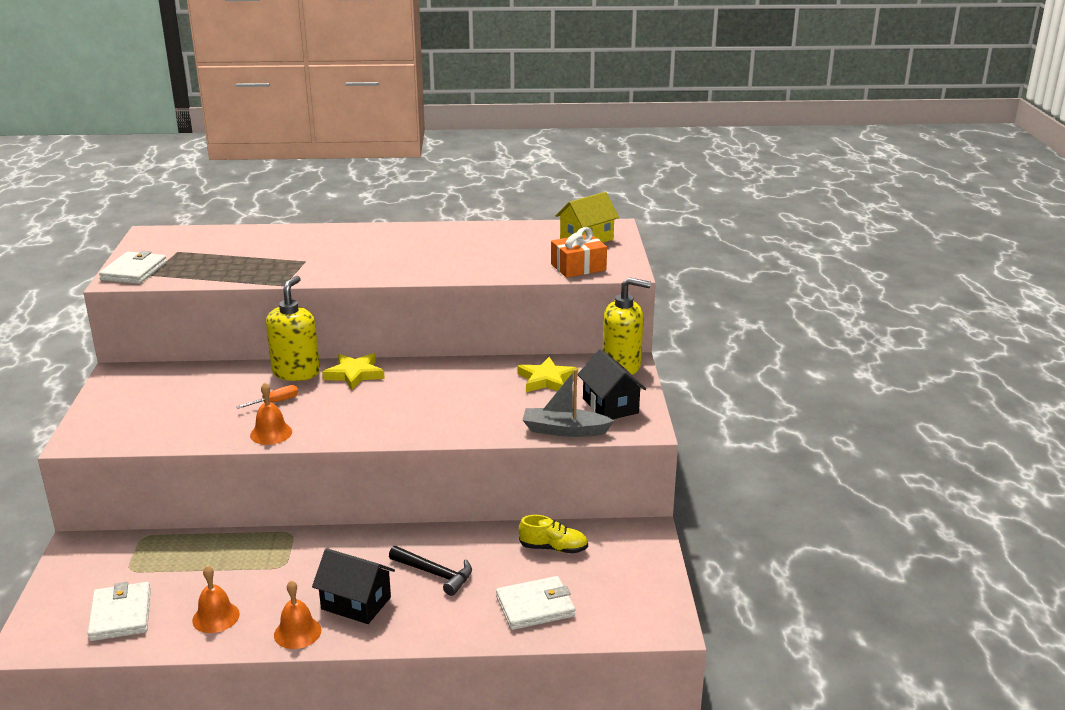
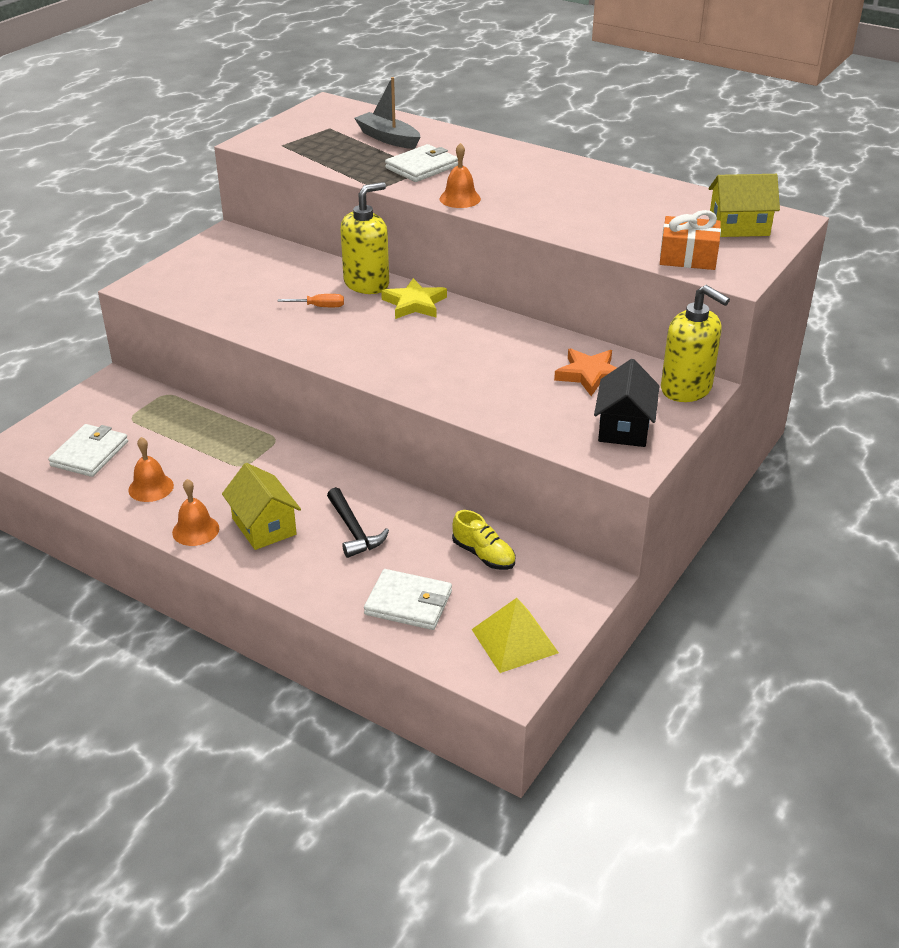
camera: 35 degrees right, 10 degrees up
white wallet [99,251,167,284] -> white wallet moved to [385,144,458,182]
orange bell [250,383,292,445] -> orange bell moved to [440,143,481,208]
black house [312,548,395,624] -> yellow house [222,463,301,550]
yellow star [517,357,578,392] -> orange star [554,348,617,396]
grey boat [523,369,615,437] -> grey boat moved to [354,77,420,149]
none -> yellow pyramid [471,598,559,673]

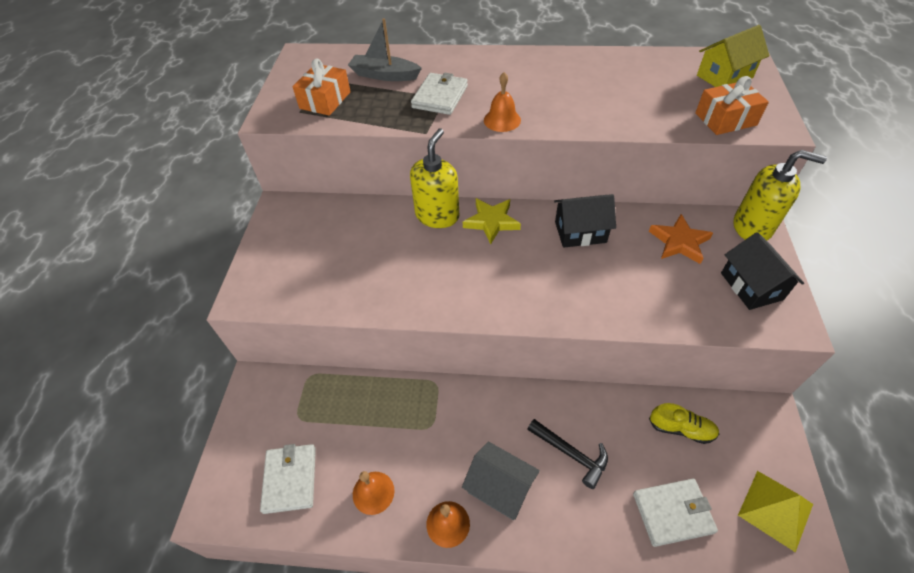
camera: 25 degrees left, 15 degrees up
yellow house [222,463,301,550] -> grey house [462,442,540,520]
orange screwdriver [278,294,344,307] -> none
none -> orange gift [292,58,351,116]
none -> black house [554,194,616,248]

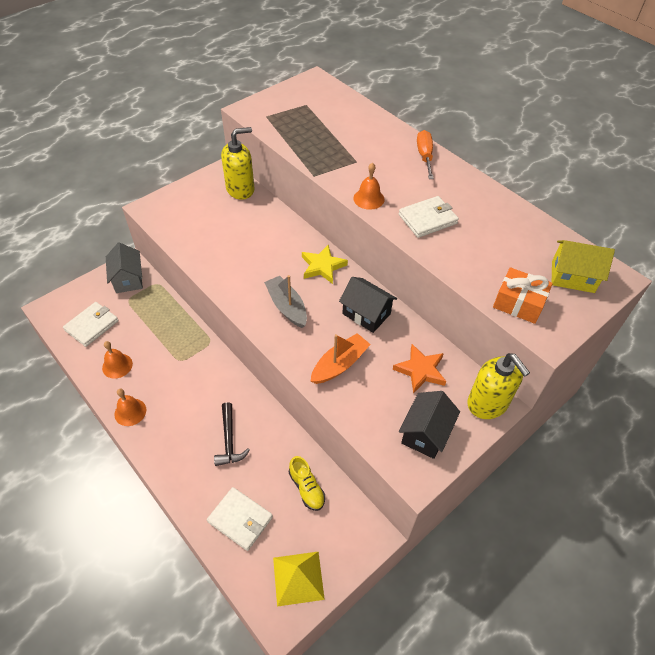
camera: 40 degrees right, 0 degrees up
orange gift [292,58,351,116] -> none
grey boat [348,18,422,81] -> grey boat moved to [264,275,307,328]
yellow soap dispenser [410,128,459,228] -> yellow soap dispenser moved to [221,127,255,200]
white wallet [411,73,468,115] -> white wallet moved to [398,196,459,238]
grey house [462,442,540,520] -> grey house moved to [106,242,143,293]
none -> orange boat [311,333,371,384]
none -> orange screwdriver [417,130,434,179]

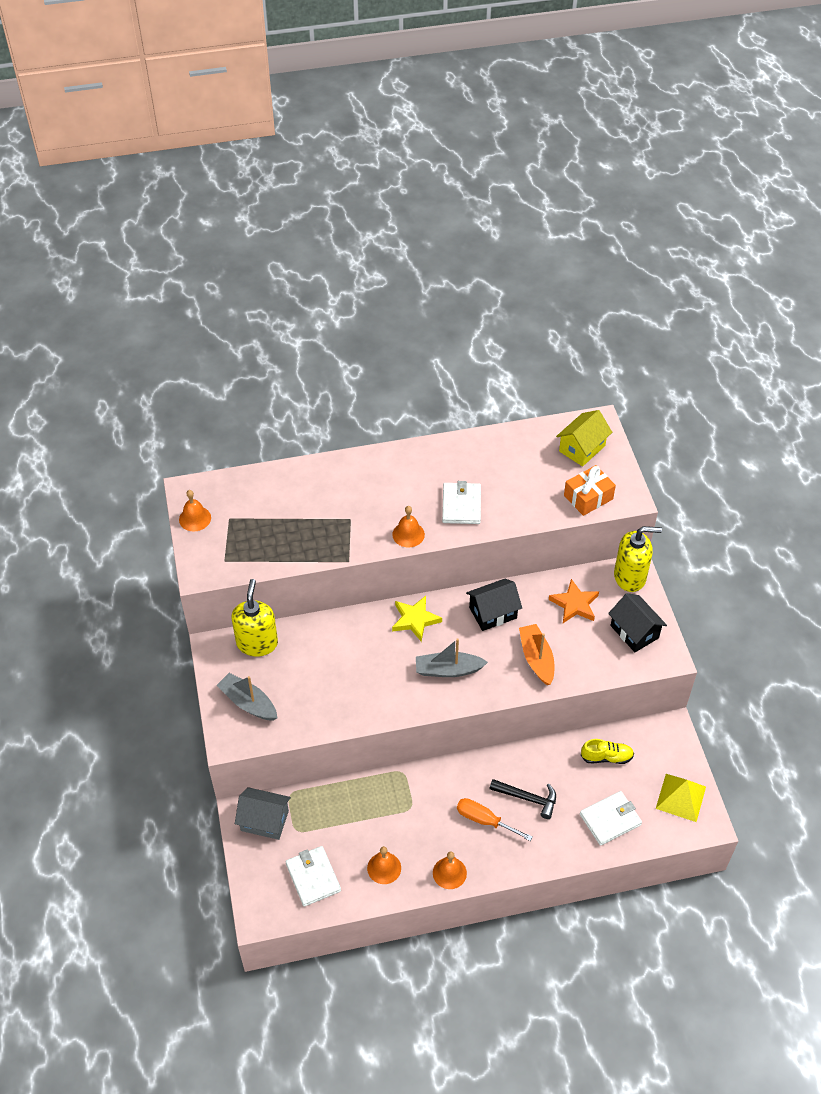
camera: 60 degrees left, 0 degrees up
orange screwdriver [417,130,434,179] -> orange screwdriver moved to [457,798,533,841]
none -> orange bell [179,490,211,532]
none -> grey boat [216,673,277,721]

